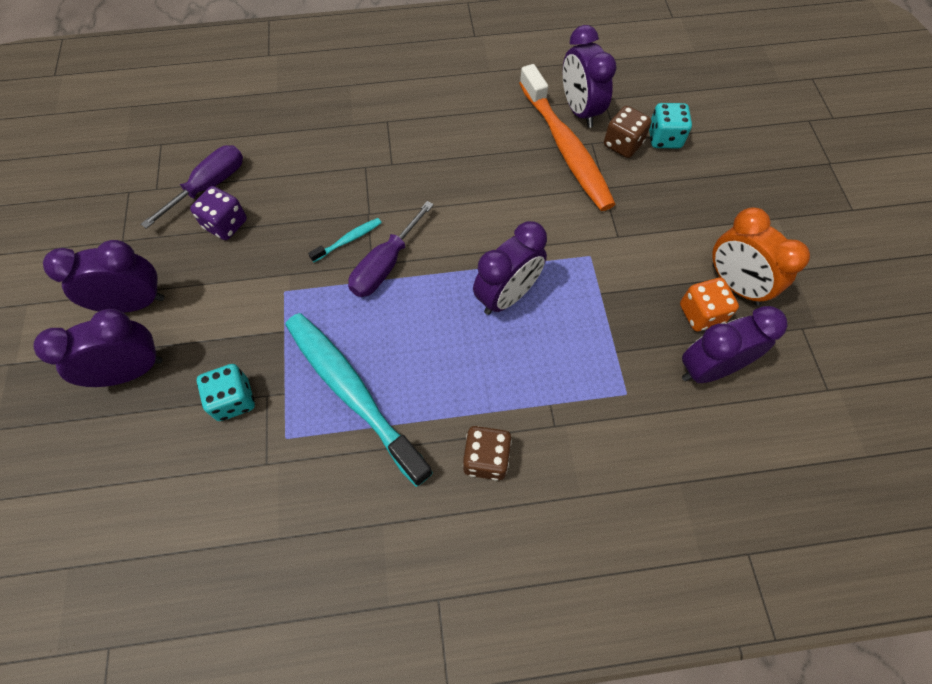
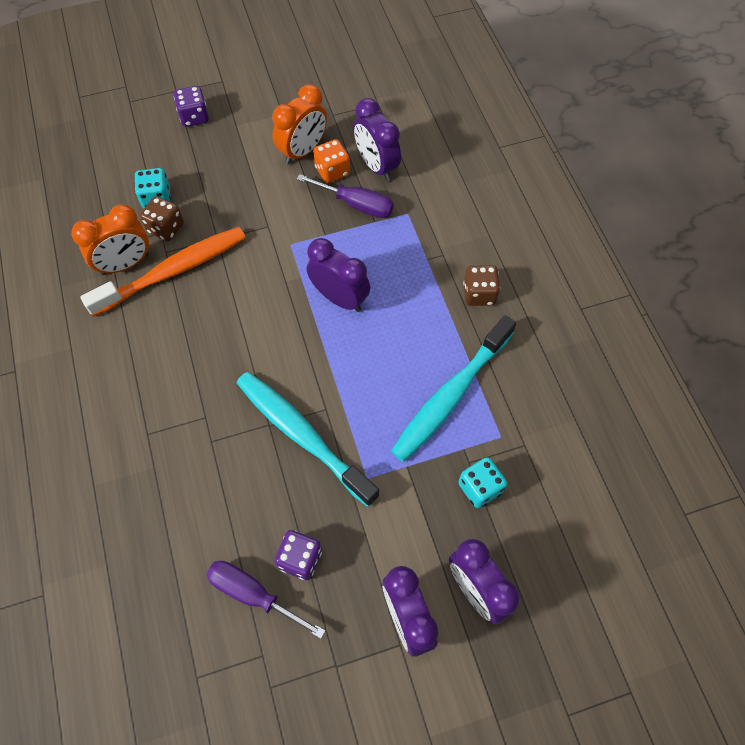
camera: 100 degrees left, 0 degrees up
turquoise toothbrush [308,218,381,262] -> turquoise toothbrush [237,372,380,507], size x2.46
purple screwdriver [348,201,434,297] -> purple screwdriver moved to [297,174,394,218]
purple clock [563,25,617,128] -> orange clock [71,204,149,275]
none -> purple dice [174,86,209,127]

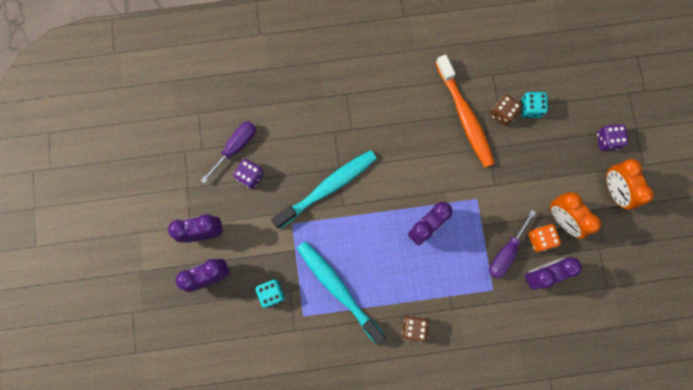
camera: 100 degrees right, 15 degrees up
orange clock [71,204,149,275] -> orange clock moved to [606,159,654,210]

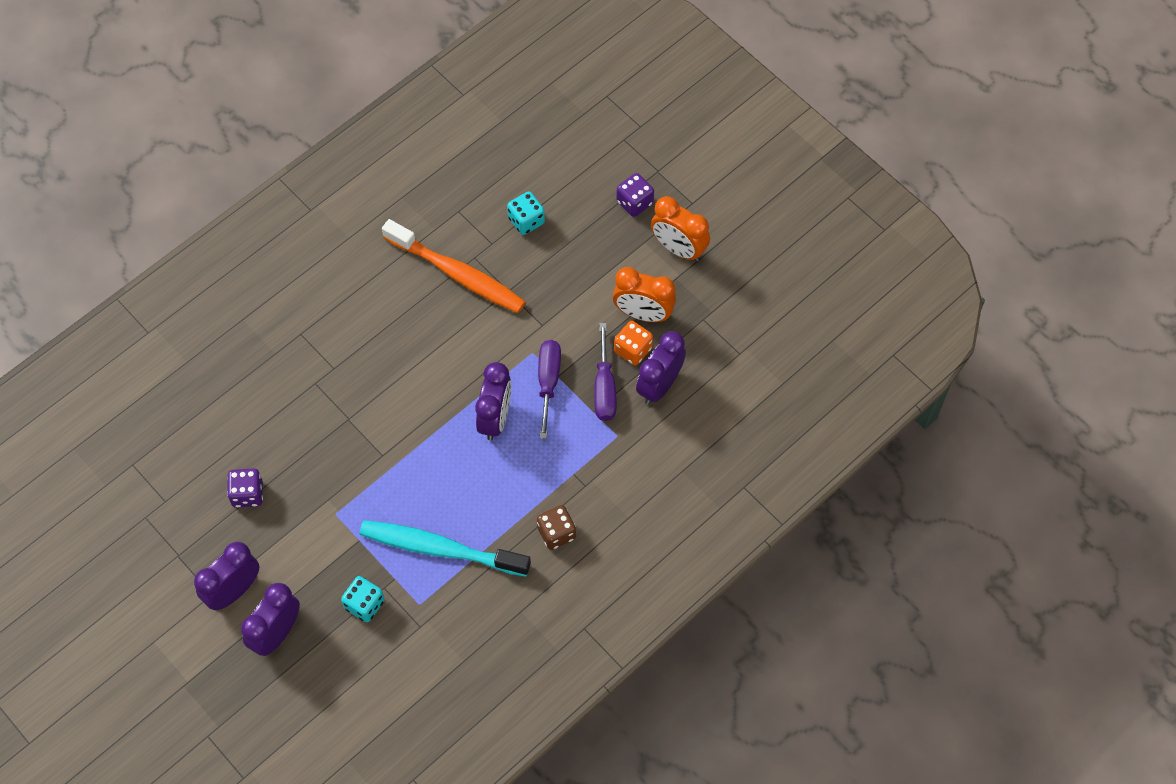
camera: 35 degrees left, 15 degrees down
purple screwdriver [201,121,256,184] -> purple screwdriver moved to [538,340,561,439]
turquoise toothbrush [271,150,377,229] -> none
brown dice [490,94,522,126] -> none

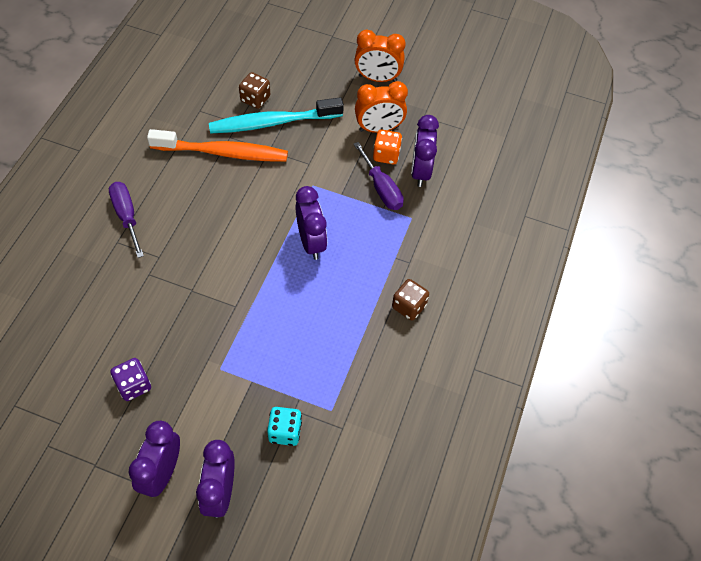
camera: 30 degrees left, 5 degrees down
turquoise toothbrush [359,520,531,576] -> turquoise toothbrush moved to [209,97,344,133]
turquoise dice [507,191,545,235] -> brown dice [239,72,270,109]
purple screwdriver [538,340,561,439] -> purple screwdriver moved to [109,182,144,258]
purple dice [616,173,654,217] -> none

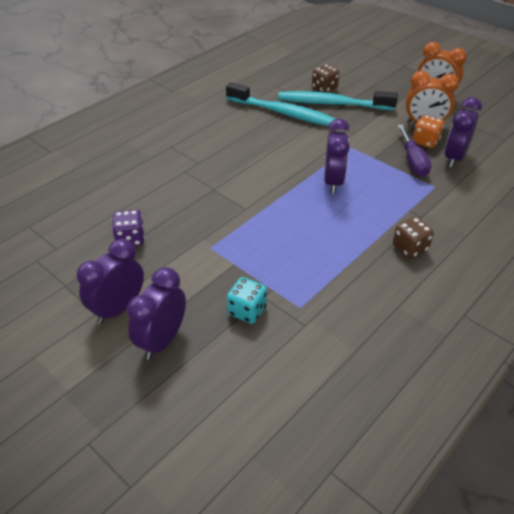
camera: 25 degrees right, 15 degrees down
purple screwdriver [109,182,144,258] -> none
orange toothbrush [147,129,288,162] -> turquoise toothbrush [226,82,336,126]

